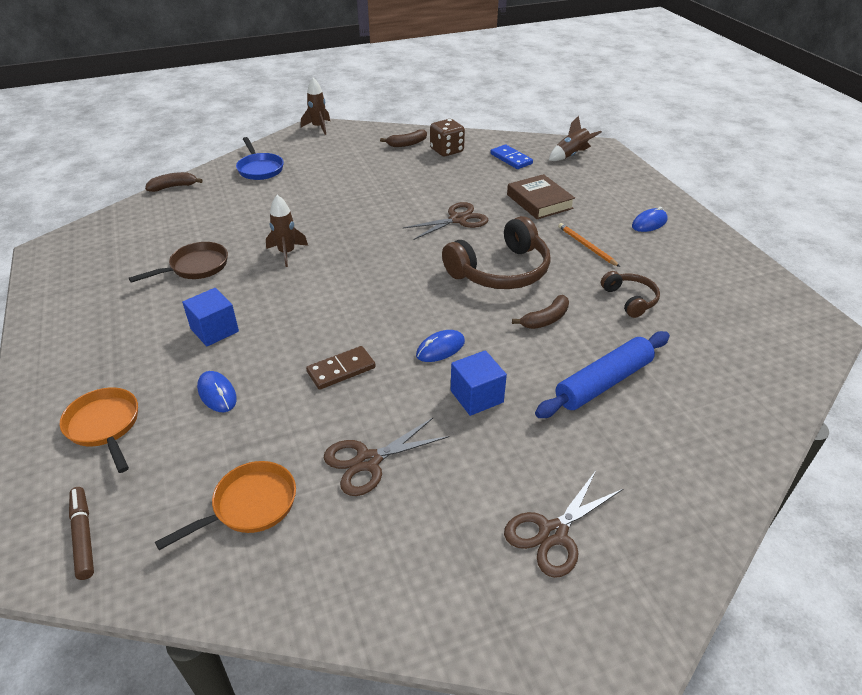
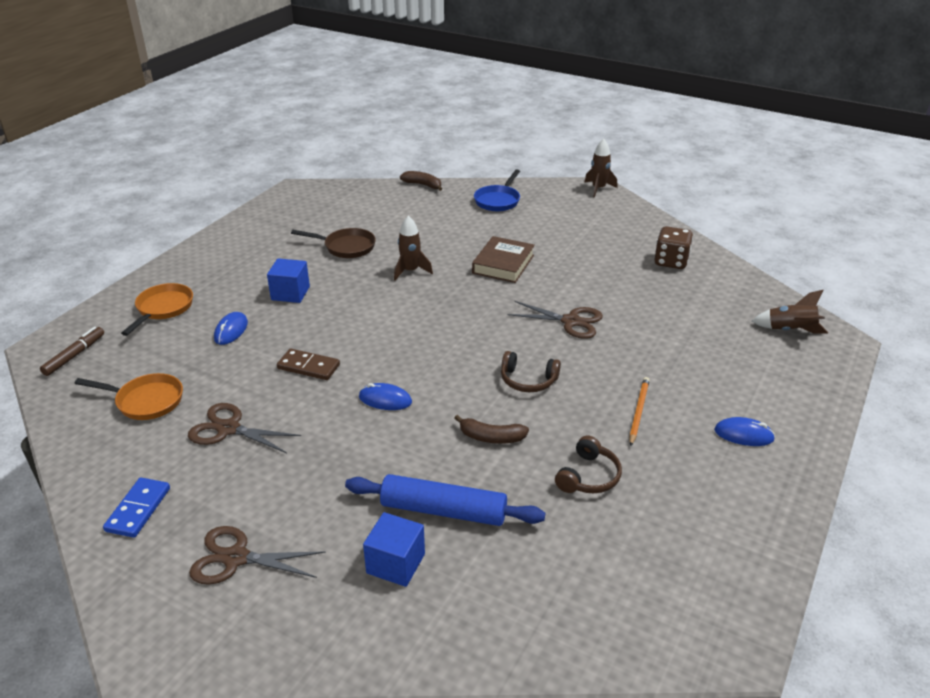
camera: 50 degrees right, 5 degrees down
brown banana [380,129,427,147] -> none
brown headphones [442,216,551,289] -> brown headphones [501,351,561,392], size x0.53
blue cube [451,350,507,416] -> blue cube moved to [363,512,425,587]
blue domino [490,144,533,169] -> blue domino moved to [103,478,170,538]
brown book [507,174,575,219] -> brown book moved to [472,236,535,283]

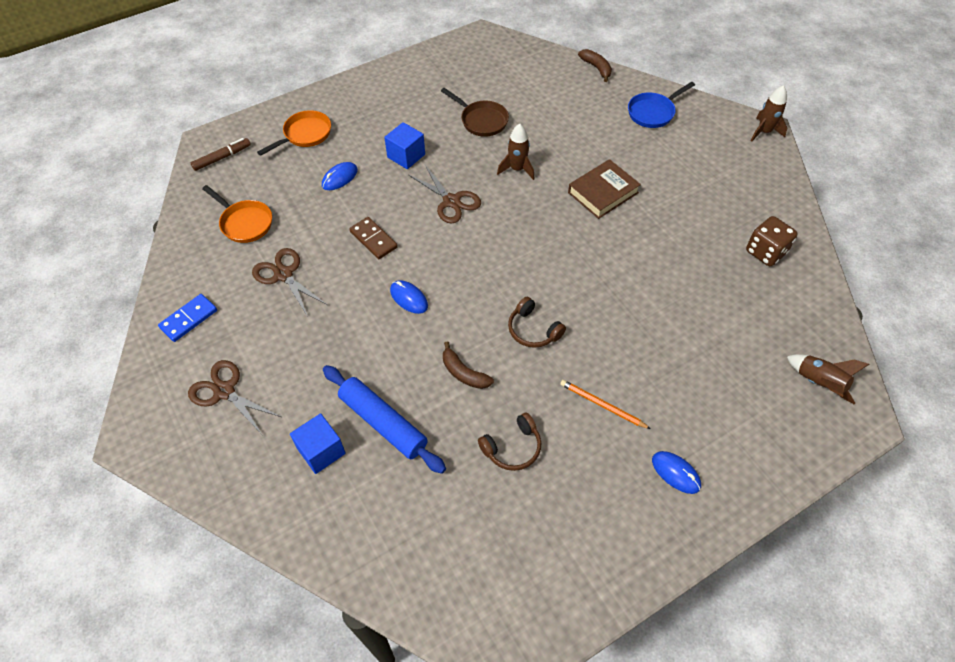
camera: 30 degrees right, 20 degrees up
brown scissors [507,301,603,339] -> brown scissors moved to [409,165,481,223]
orange pencil [629,377,650,446] -> orange pencil turned 105 degrees counterclockwise [560,380,651,429]

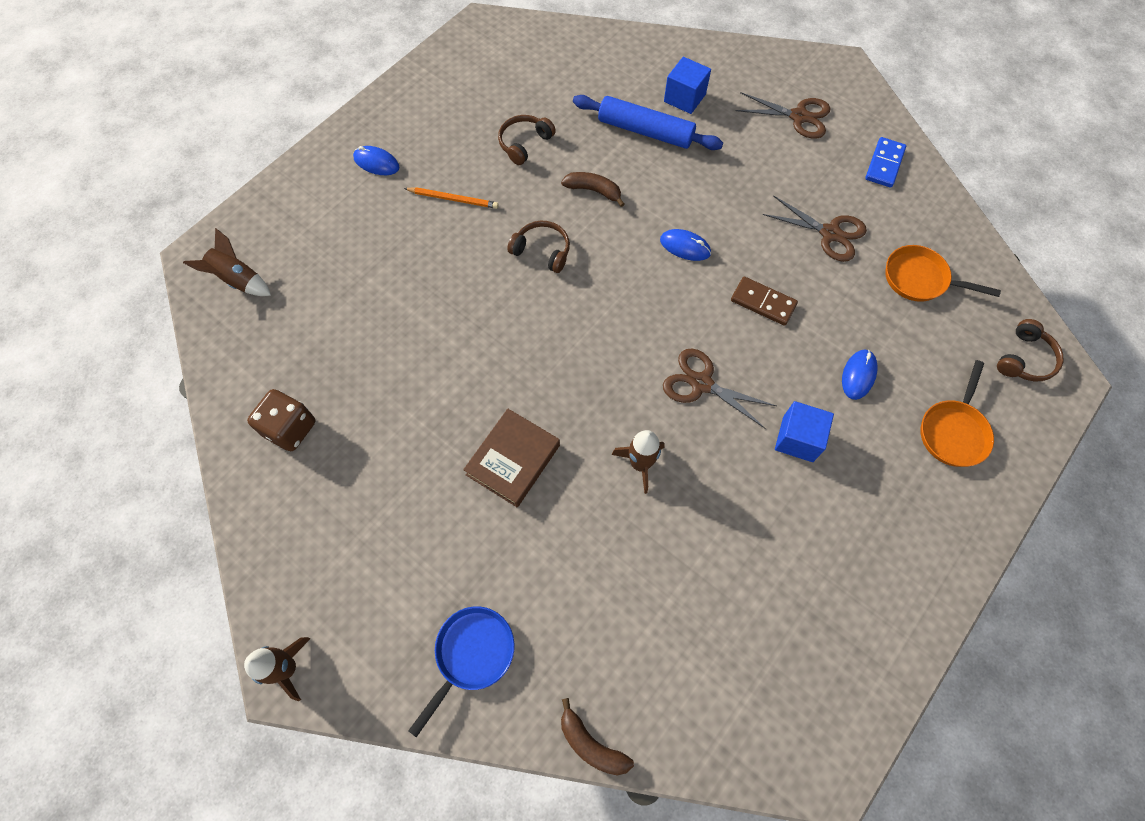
camera: 160 degrees right, 10 degrees up
brown marker [191,138,251,171] -> brown headphones [997,319,1064,381]
brown pan [441,88,509,137] -> none

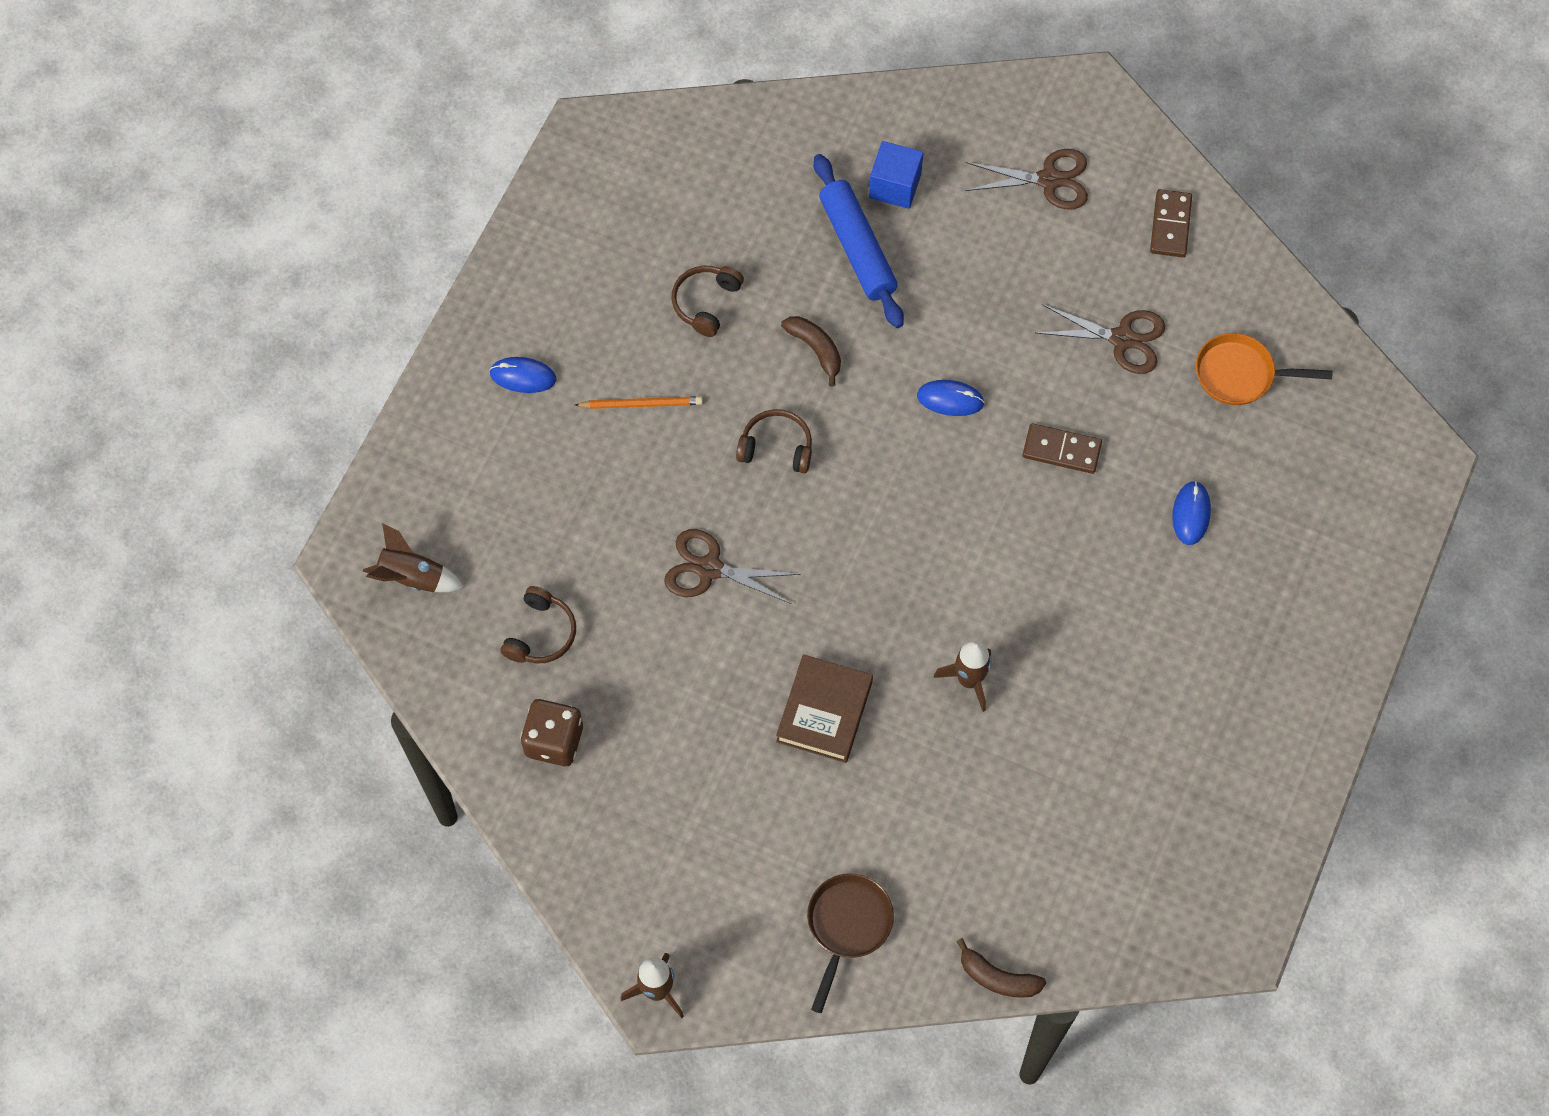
camera: 15 degrees left, 0 degrees up
blue pan [408,606,515,737] -> brown pan [807,873,894,1013]
brown banana [561,172,624,207] -> brown banana turned 45 degrees clockwise [781,316,841,387]
blue rolling pin [573,95,723,150] -> blue rolling pin turned 60 degrees clockwise [814,154,904,328]
brown scissors [663,348,776,428] -> brown scissors moved to [664,529,801,604]
blue cube [775,401,834,462] -> none
blue domino [865,137,906,188] -> brown domino [1150,189,1192,257]
orange pan [920,360,994,467] -> none
brown headphones [997,319,1064,381] -> brown headphones moved to [501,586,576,663]

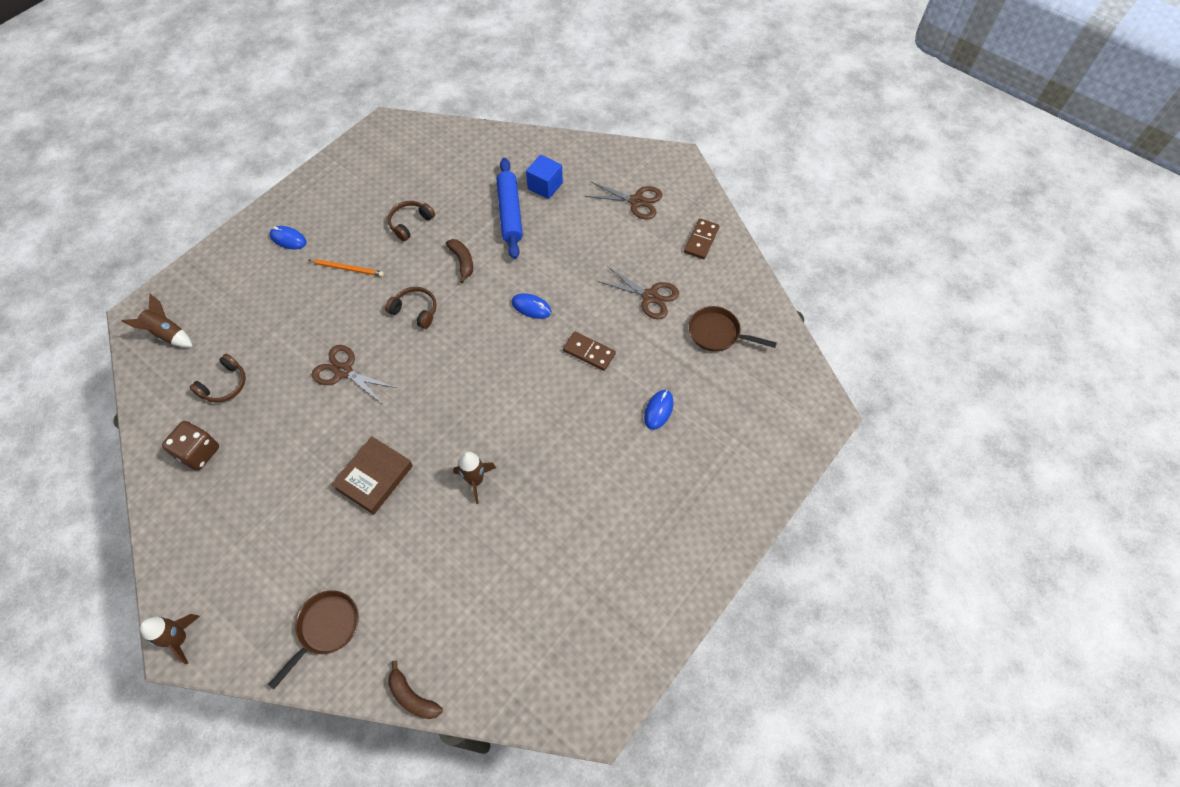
camera: 15 degrees right, 5 degrees down
orange pan [1196,333,1332,405] -> brown pan [689,306,777,352]

